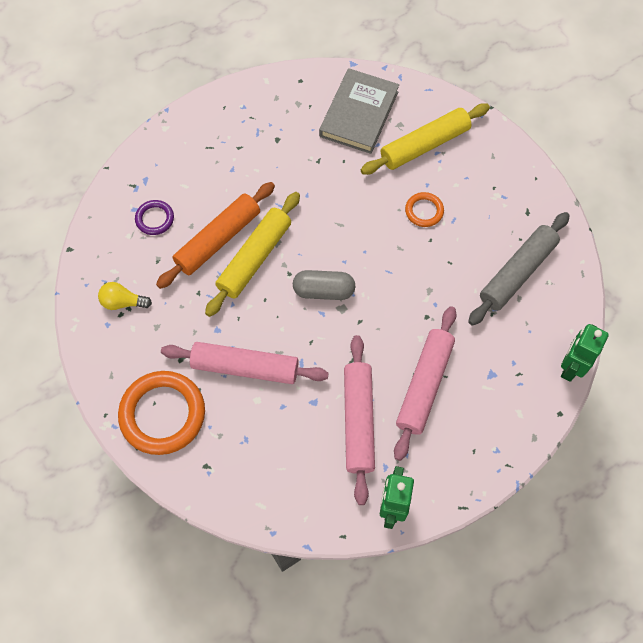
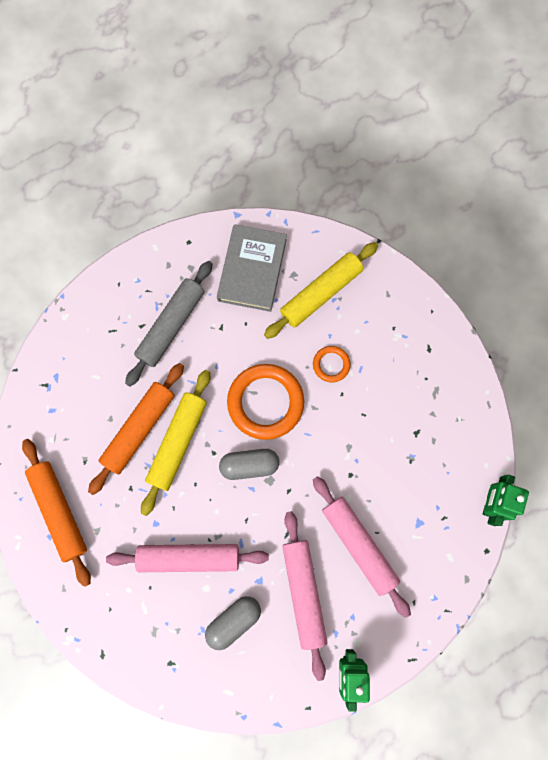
camera: 10 degrees left, 10 degrees up
yellow light bulb [98,282,152,310] -> orange rolling pin [22,439,91,587]
orange ring [118,371,205,455] -> orange ring moved to [227,364,304,440]
purple ring [135,200,174,235] -> none
pink rolling pin [394,306,456,461] -> pink rolling pin turned 45 degrees counterclockwise [313,476,411,618]
grey rolling pin [468,212,570,326] -> grey rolling pin moved to [125,261,213,386]
none -> grey capsule [205,596,261,650]

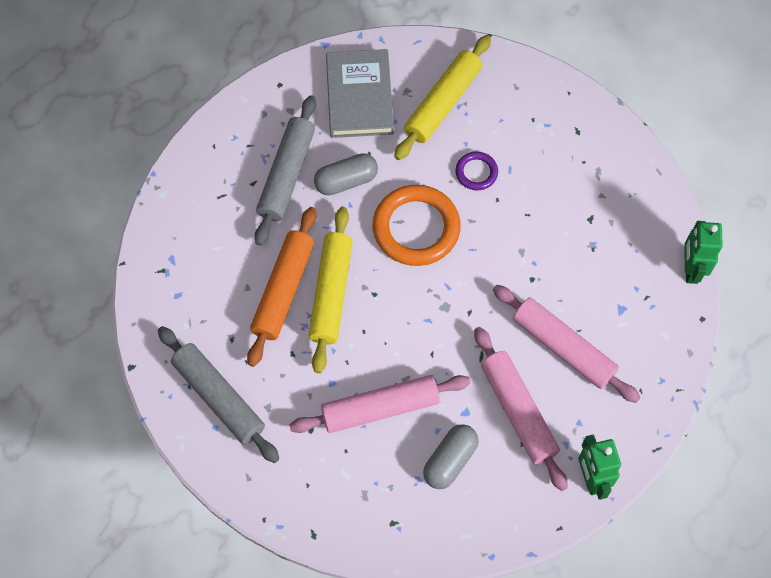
camera: 15 degrees left, 10 degrees down
orange rolling pin [22,439,91,587] -> grey rolling pin [158,326,279,463]
grey capsule [219,449,279,480] -> grey capsule moved to [314,153,378,195]
orange ring [313,346,350,382] -> purple ring [455,151,498,190]

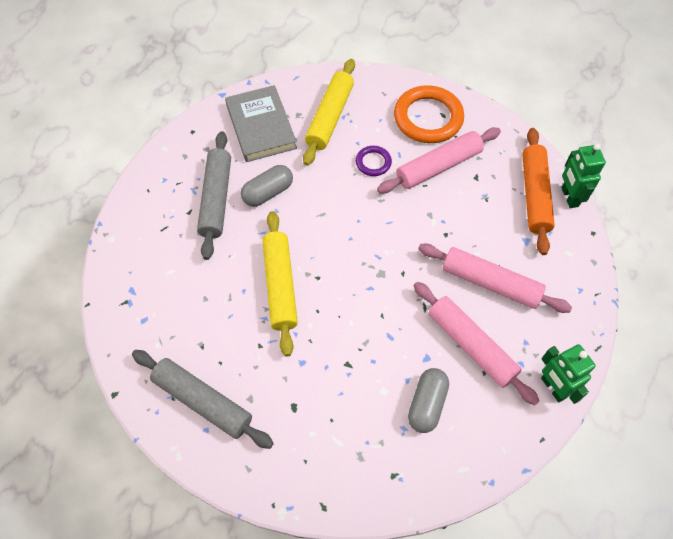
camera: 15 degrees left, 5 degrees down
orange rolling pin [247,207,316,367] -> orange rolling pin moved to [522,128,555,255]
pink rolling pin [289,375,470,433] -> pink rolling pin moved to [377,128,501,194]
orange ring [373,185,461,266] -> orange ring moved to [394,85,464,143]

